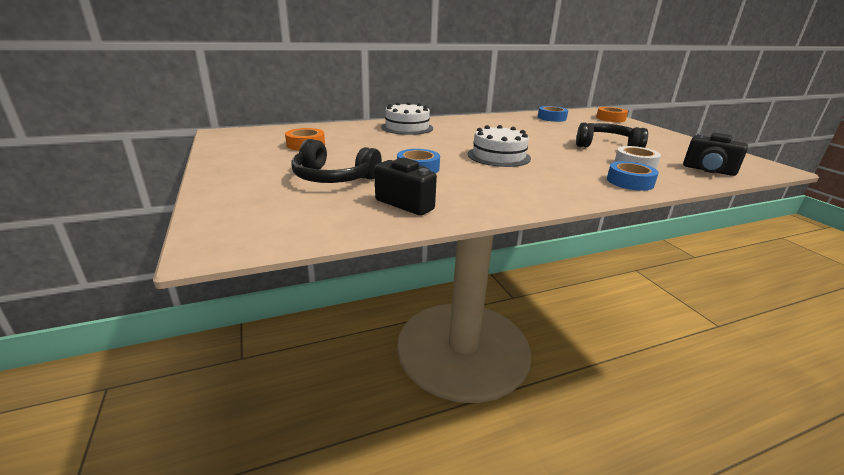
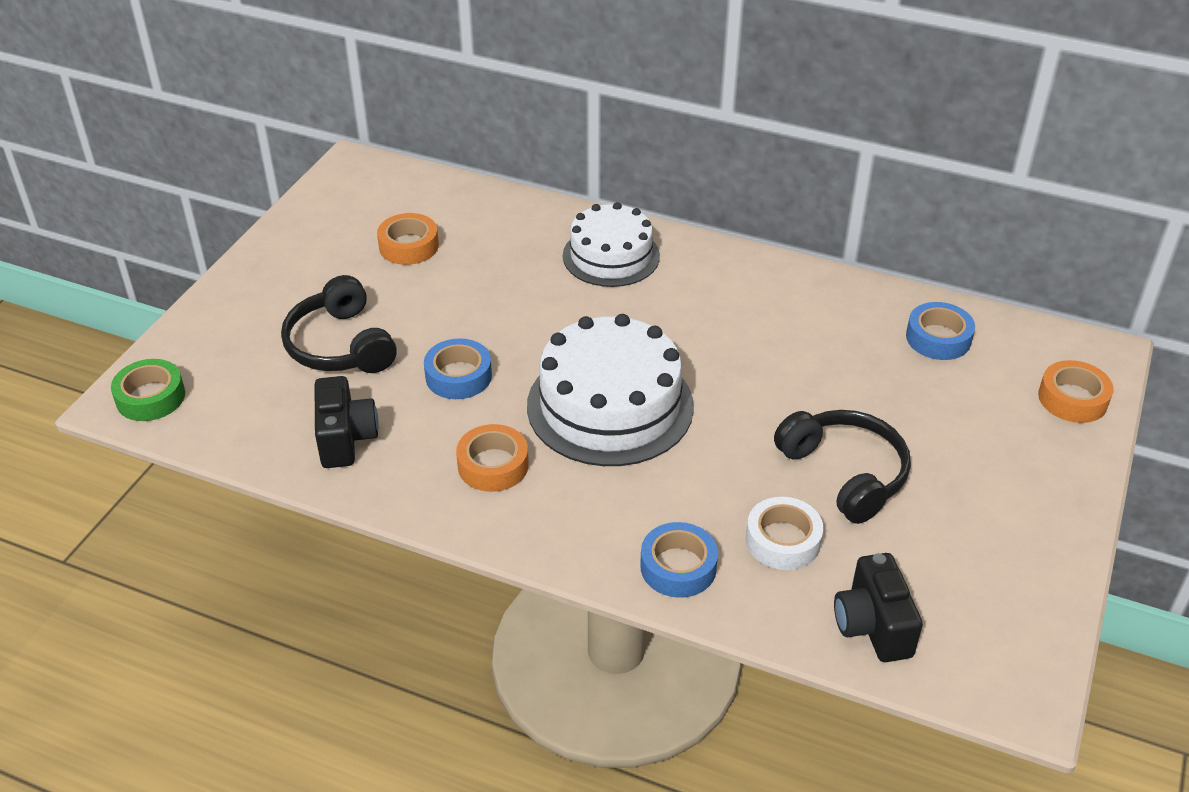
camera: 45 degrees right, 15 degrees up
white cake [468,125,531,167] -> white cake [527,314,694,466], size x1.52
none -> green tape [111,359,185,421]
none -> orange tape [456,424,529,492]

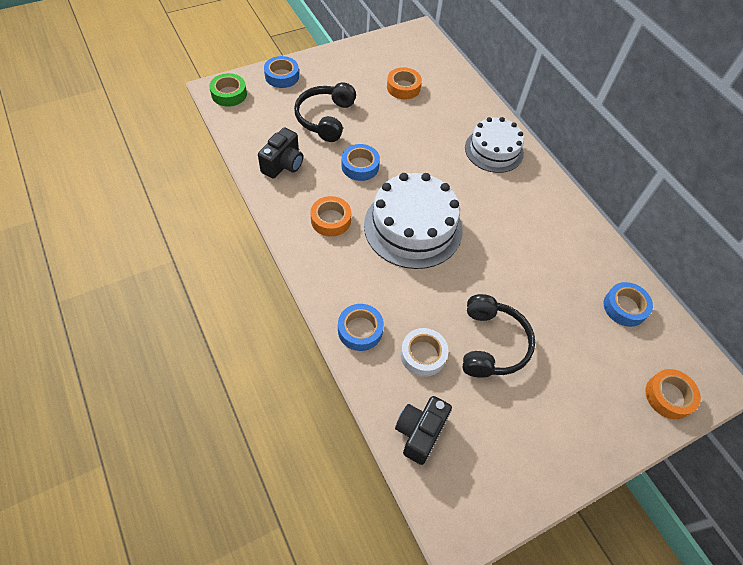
camera: 35 degrees right, 15 degrees up
none -> blue tape [264,56,299,88]

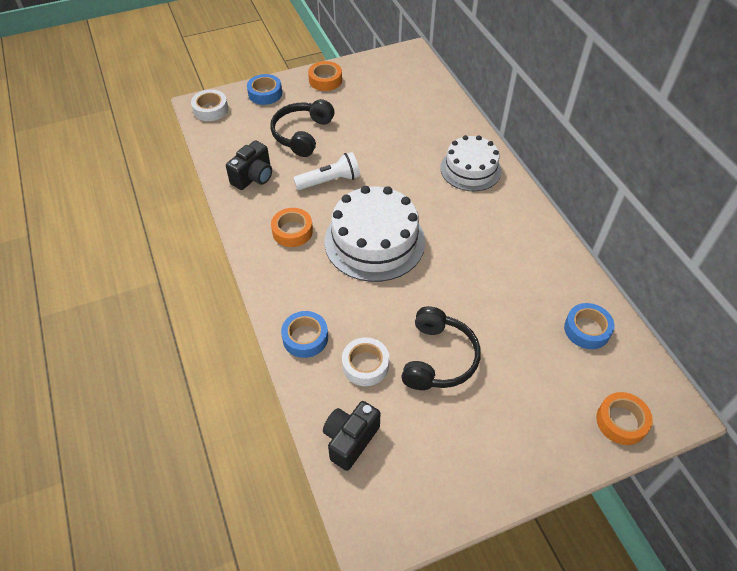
camera: 10 degrees right, 5 degrees down
green tape [209,73,247,107] -> white tape [191,90,228,121]
blue tape [342,144,380,181] -> white flashlight [293,152,360,190]
orange tape [387,67,422,100] -> orange tape moved to [308,61,342,91]

